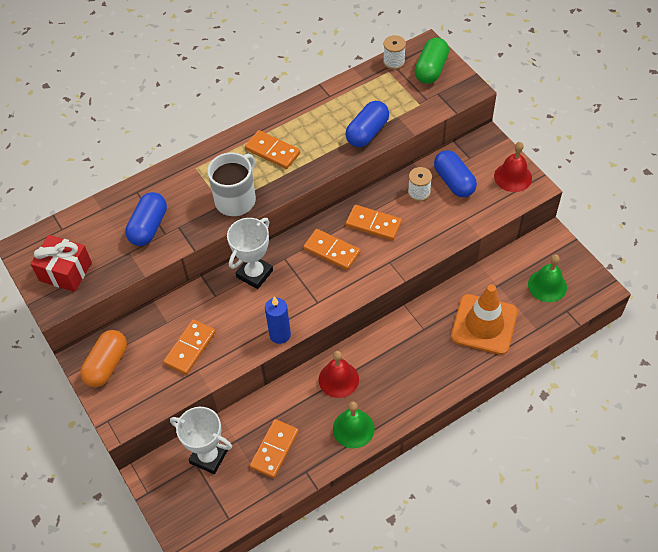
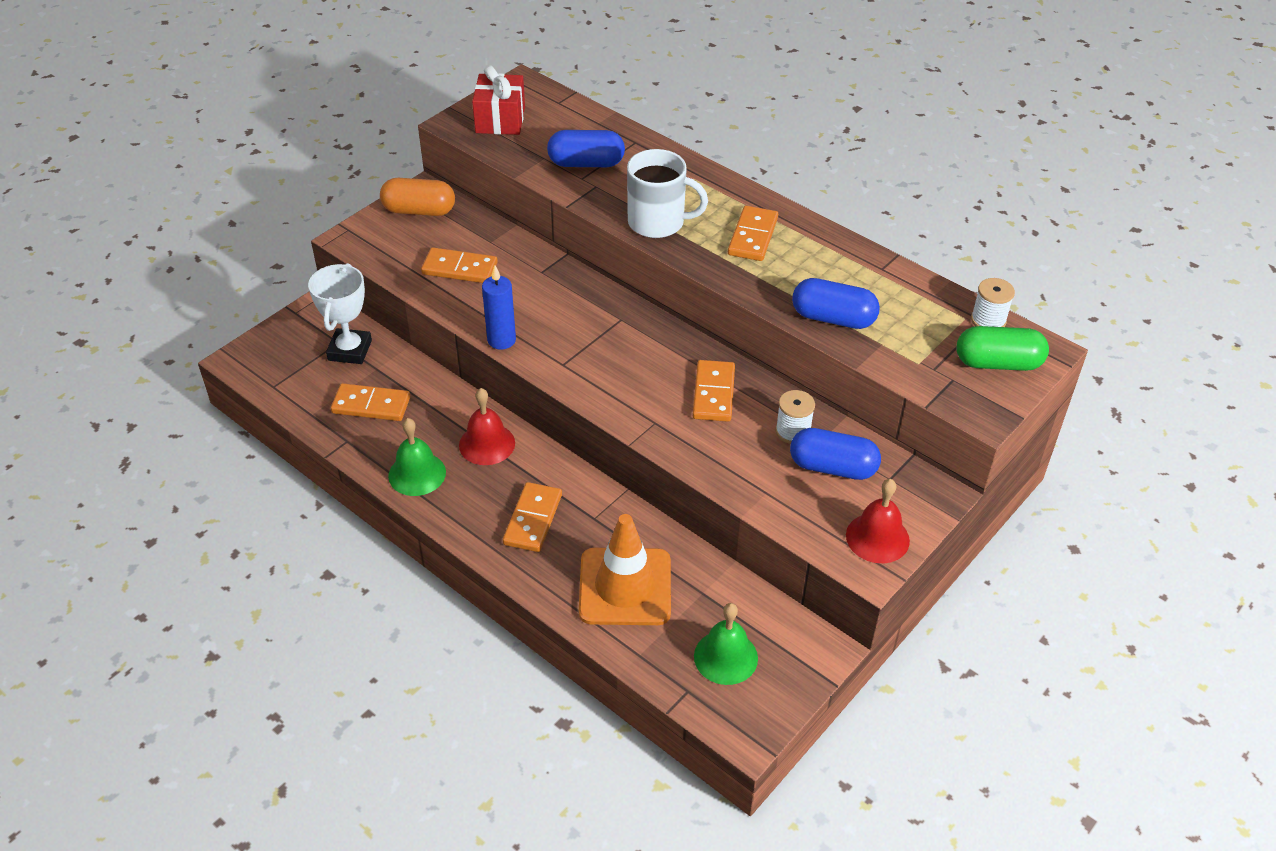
camera: 70 degrees right, 10 degrees down
white trophy [227,218,273,289] -> none
orange domino [303,229,360,270] -> orange domino moved to [503,482,562,552]
blue capsule [434,150,477,197] -> blue capsule turned 60 degrees clockwise [790,428,881,480]

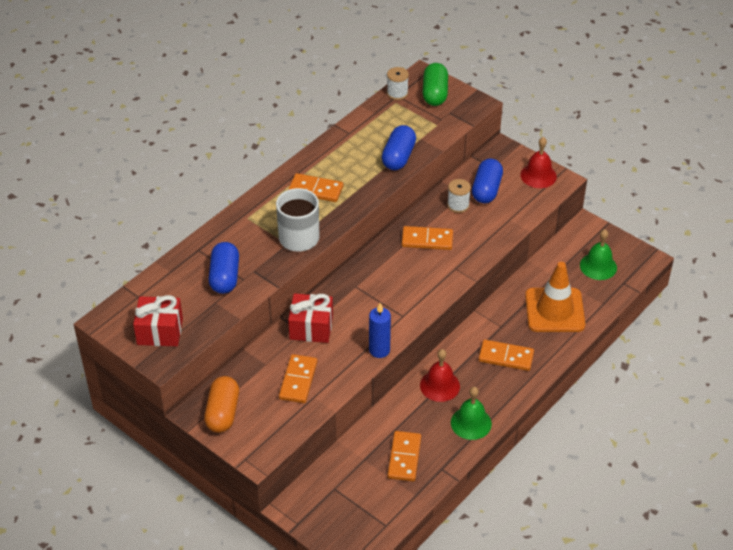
camera: 90 degrees left, 0 degrees up
white trophy [308,263,372,364] -> none
none -> red gift [288,293,333,343]

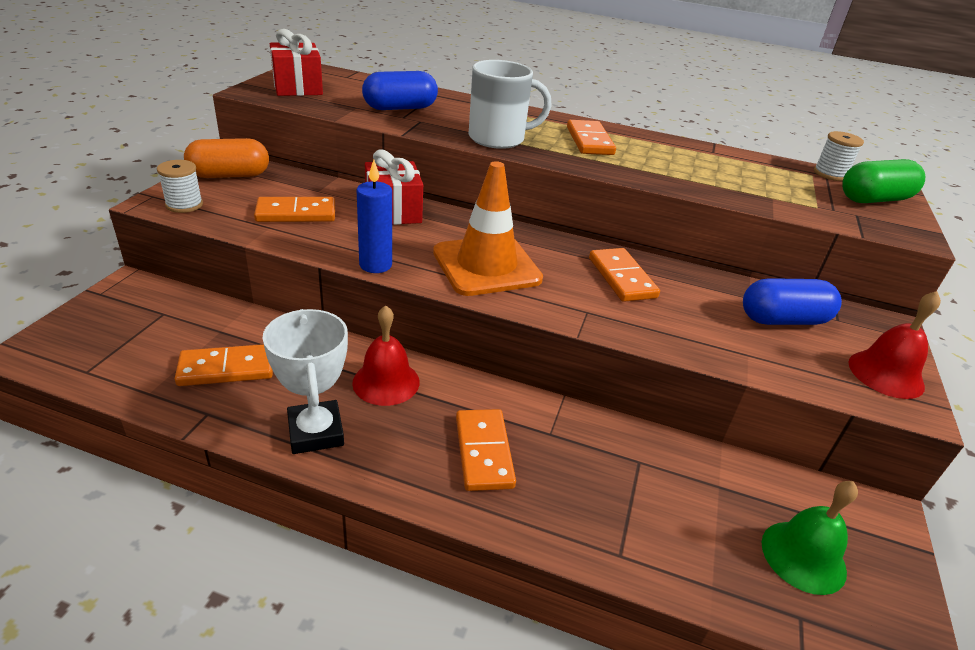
camera: 65 degrees right, 10 degrees down
blue capsule [382,125,416,170] -> none
white spool [447,179,471,213] -> white spool moved to [157,160,203,213]
green bell [451,387,492,440] -> white trophy [262,309,348,454]
orange traffic cone [525,262,585,332] -> orange traffic cone moved to [433,161,543,296]

